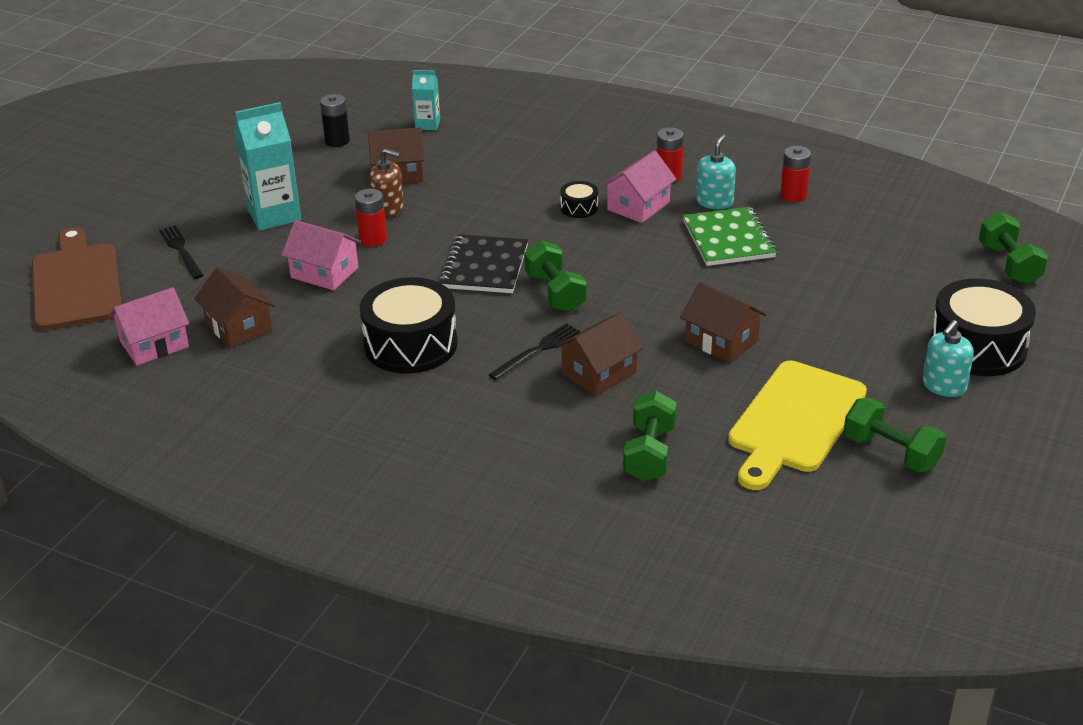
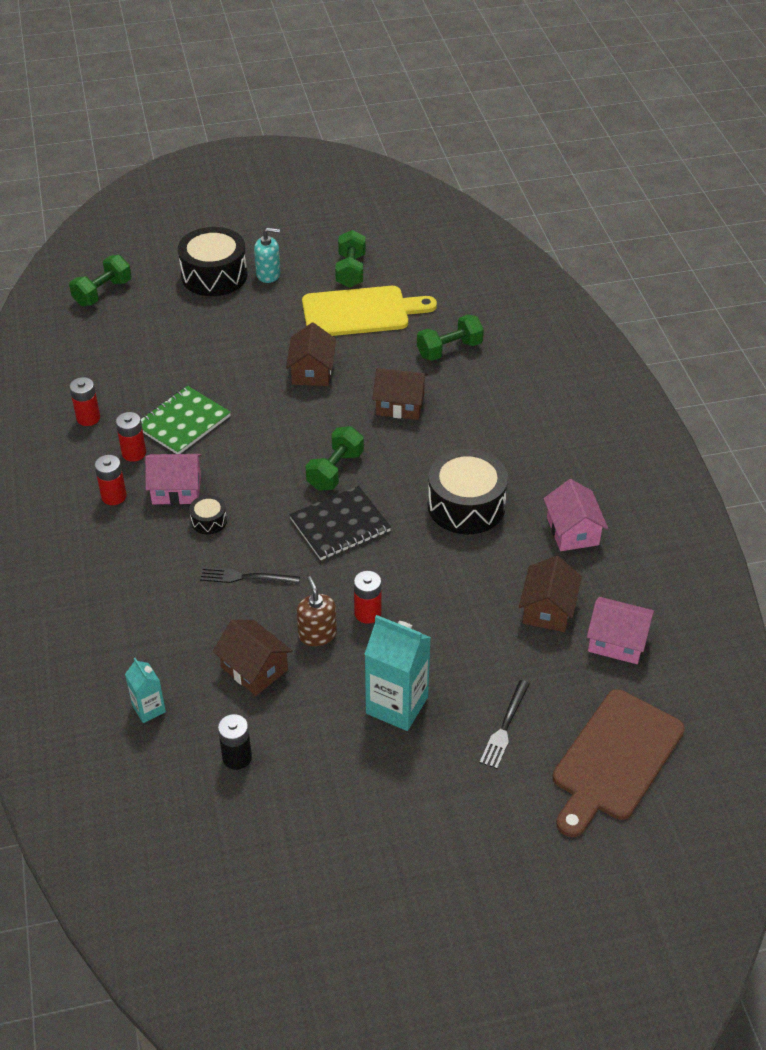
camera: 130 degrees left, 10 degrees up
pink house [281,220,361,290] -> pink house moved to [544,479,608,551]
black fork [488,323,580,380] -> black fork moved to [200,567,300,584]
turquoise soap dispenser [696,134,736,209] -> red battery [116,412,146,462]

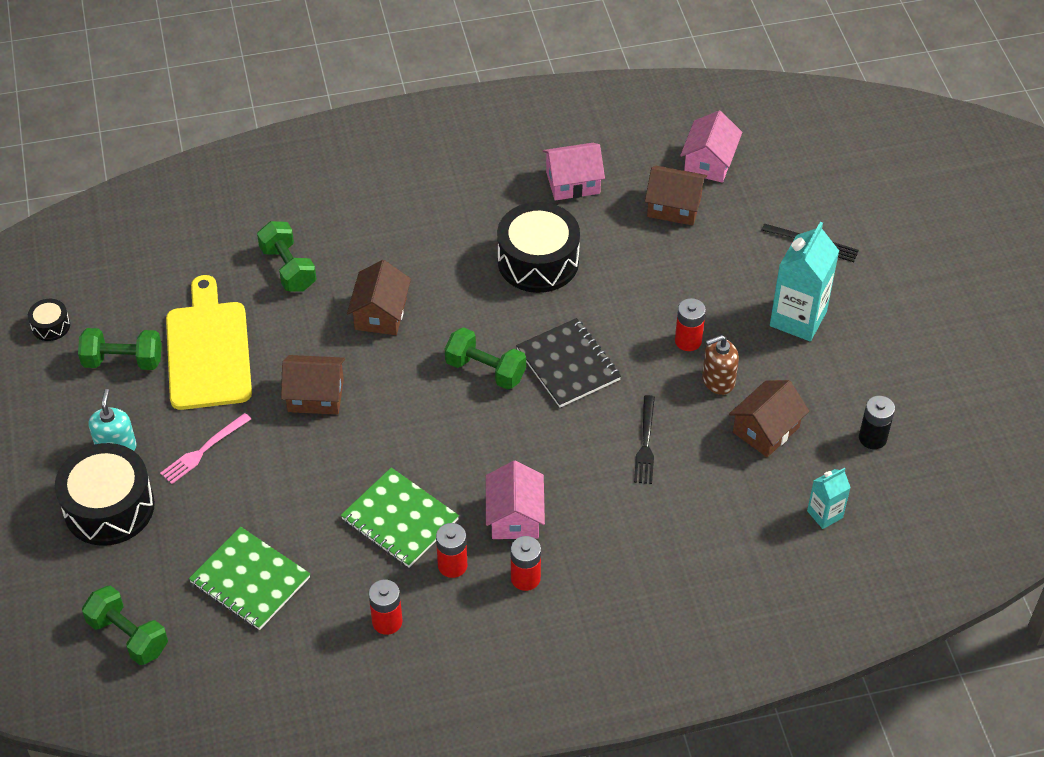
camera: 90 degrees left, 5 degrees up
black drum [189,495,227,534] -> black drum moved to [28,299,70,341]
brown cutting board [553,689,685,837] -> none
none -> pink fork [160,413,251,484]
none -> green notebook [189,527,310,630]

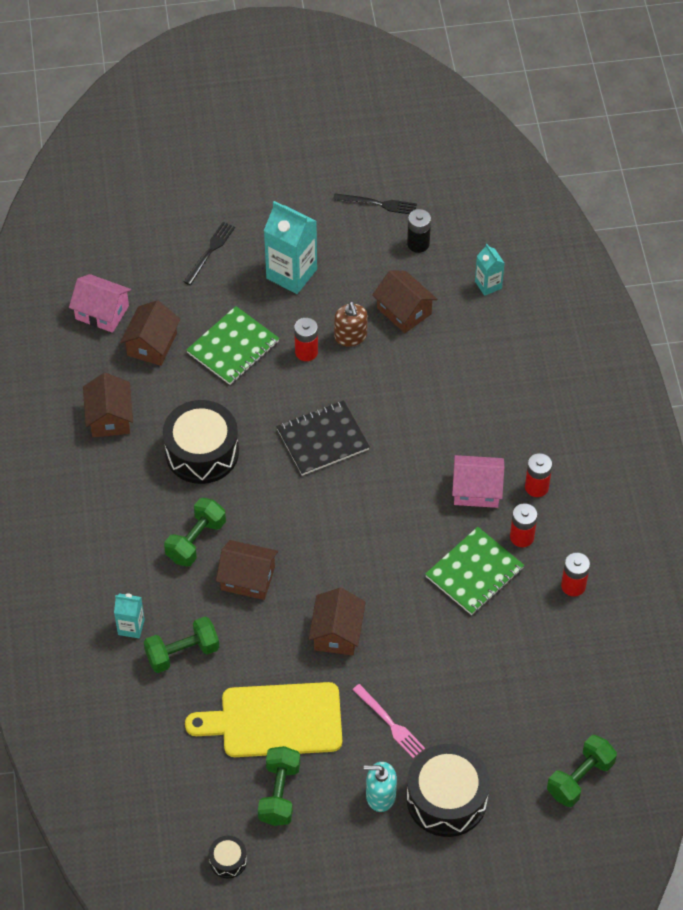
camera: 85 degrees left, 5 degrees up
green notebook [189,527,310,630] -> green notebook moved to [186,306,279,385]
green dumbbell [445,327,526,390] -> green dumbbell moved to [164,498,226,567]
pink house [543,143,605,201] -> brown house [83,373,133,437]
black fork [634,395,655,484] -> black fork moved to [333,193,417,214]
none -> turquoise carton [114,593,145,638]

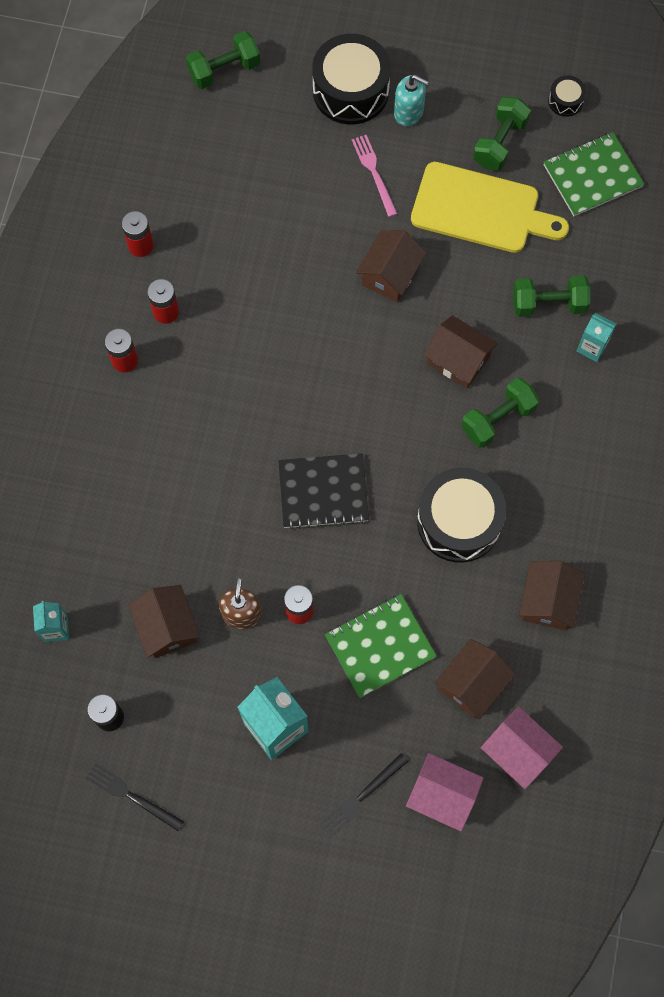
camera: 160 degrees left, 15 degrees up
green notebook [425,527,524,615] -> green notebook moved to [544,132,644,216]
pink house [452,455,504,508] -> pink house moved to [406,753,484,831]

